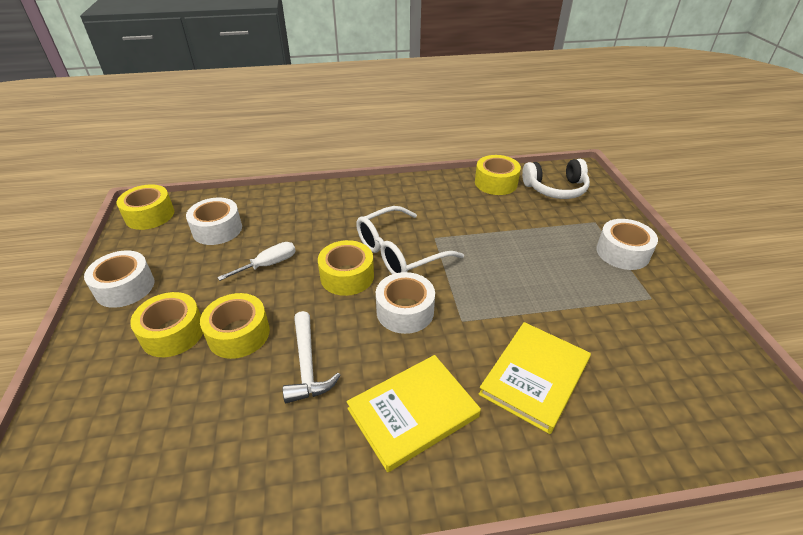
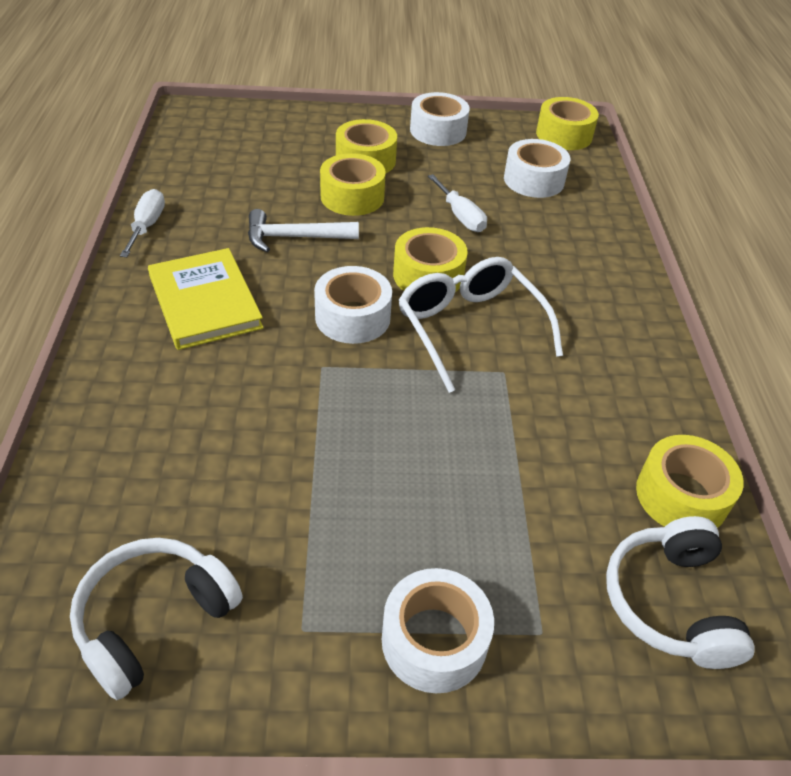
camera: 95 degrees right, 5 degrees up
yellow book [478,322,591,434] -> none
none -> white headphones [70,538,243,700]
none -> white screwdriver [120,189,165,257]

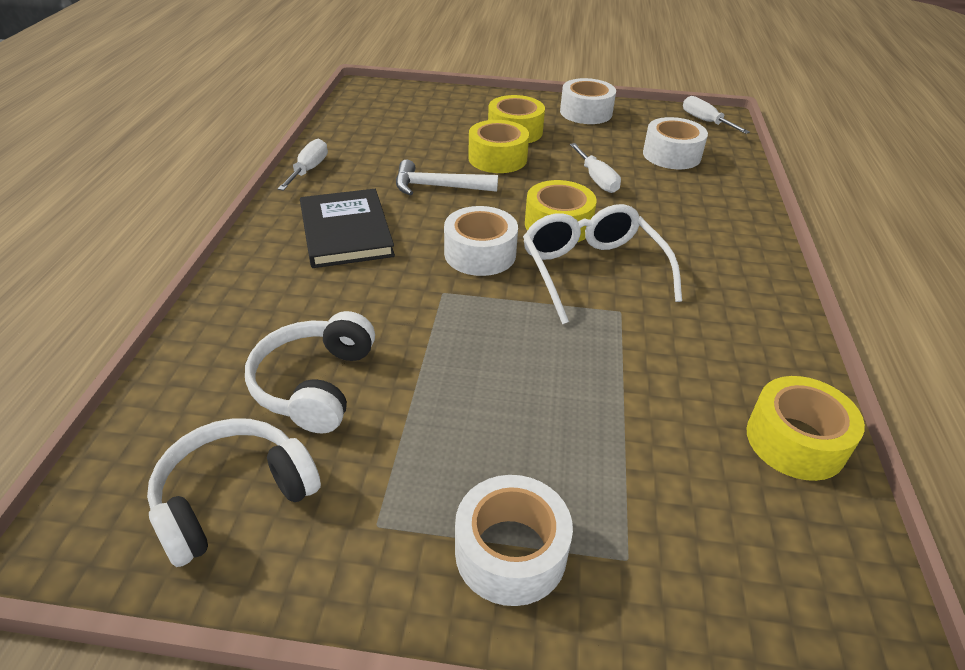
camera: 10 degrees right, 5 degrees down
yellow book [148,248,264,350] -> black book [300,189,395,268]
yellow tape [536,97,599,150] -> white screwdriver [683,96,750,134]
white headphones [606,516,755,669] -> white headphones moved to [245,311,375,433]

